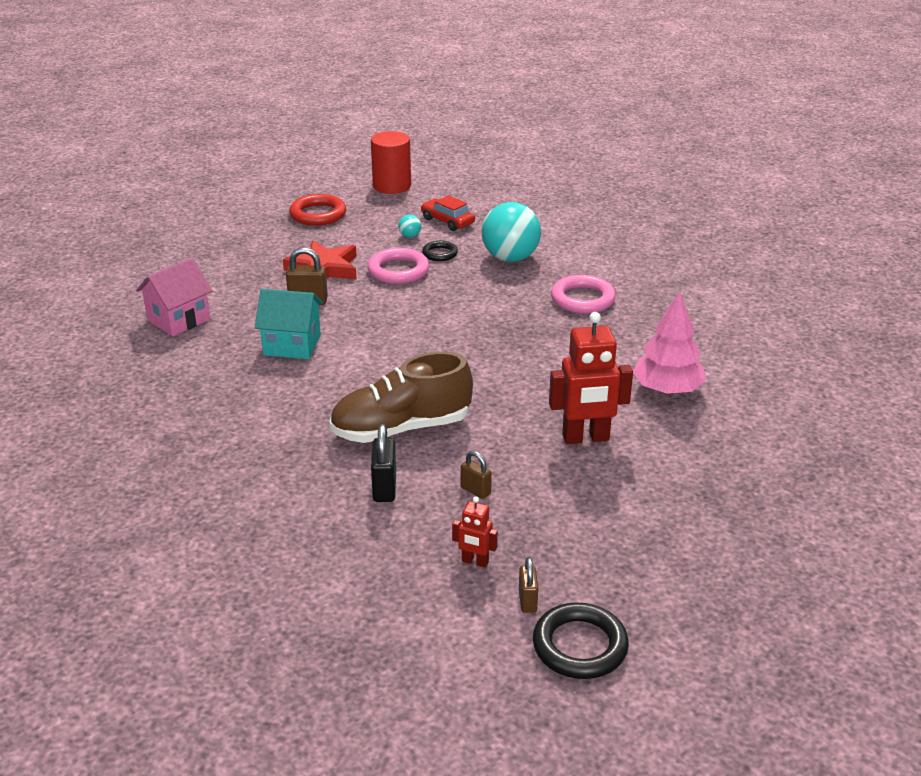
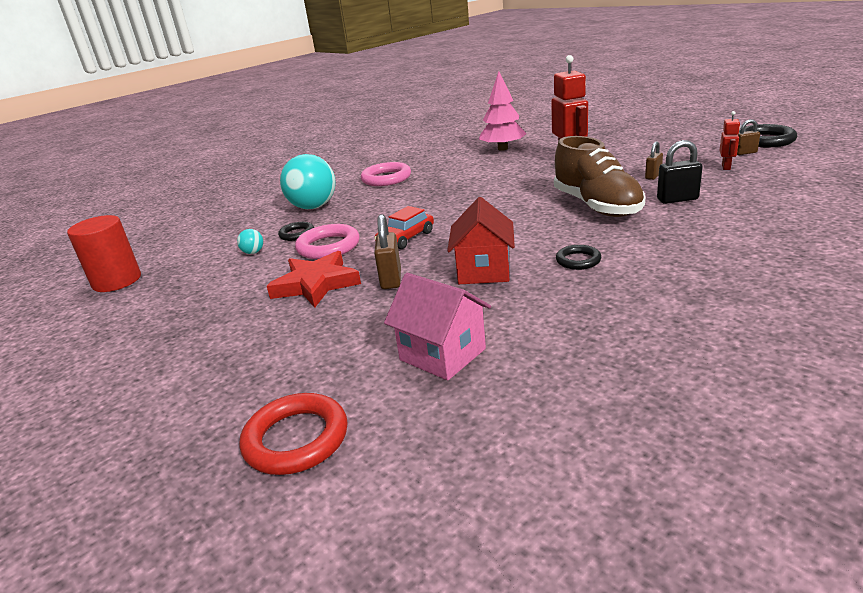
camera: 90 degrees left, 5 degrees down
turquoise house [255,289,323,359] -> red house [447,197,515,284]
red ring [289,194,346,226] -> red ring moved to [239,393,348,475]
red car [421,195,475,231] -> red car moved to [374,206,434,249]
none -> black ring [556,245,601,270]

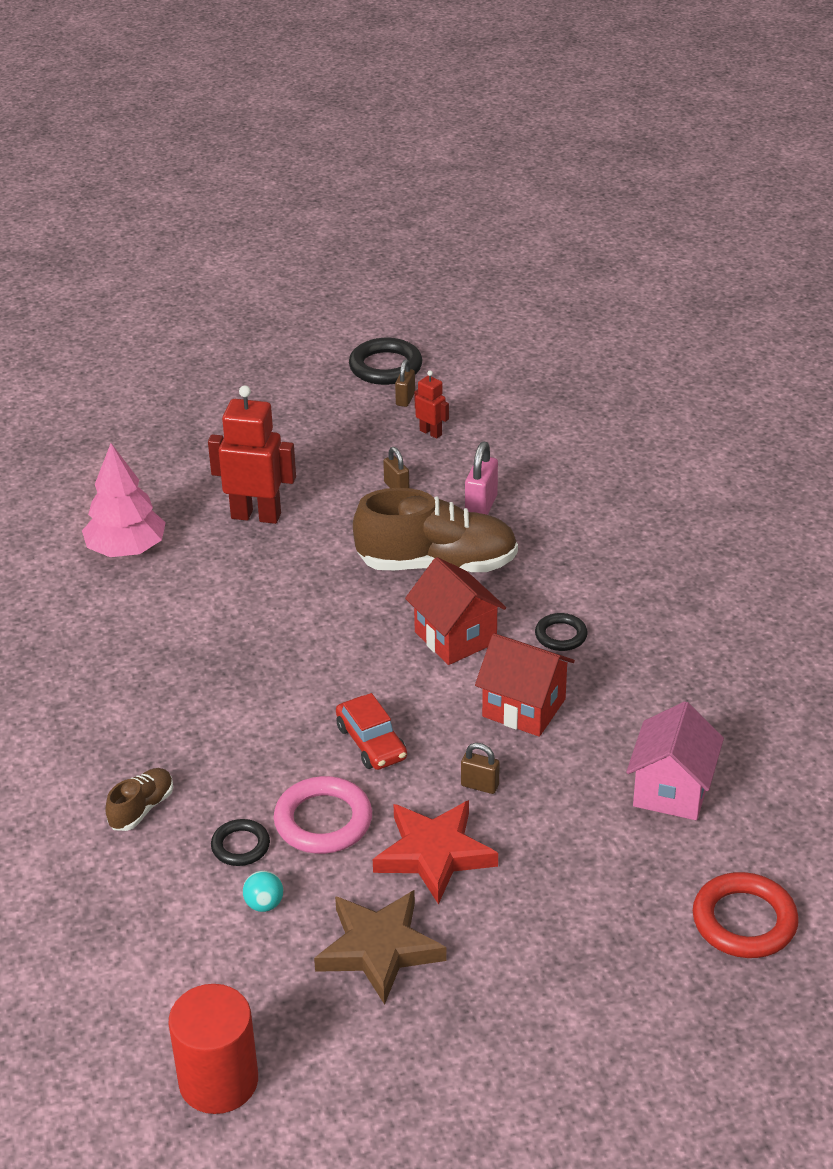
camera: 70 degrees left, 10 degrees up
turquoise ball [280,154,336,209] -> brown shoe [105,768,173,831]
pink ring [361,162,411,186] -> none
brown padlock [374,214,401,289] -> brown padlock [461,743,500,794], size x0.64
pink house [384,273,491,380] -> pink house turned 45 degrees counterclockwise [626,701,724,820]
black padlock [657,140,703,204] -> pink padlock [465,442,498,515]
none -> brown star [314,890,447,1005]
none -> red house [405,557,506,665]

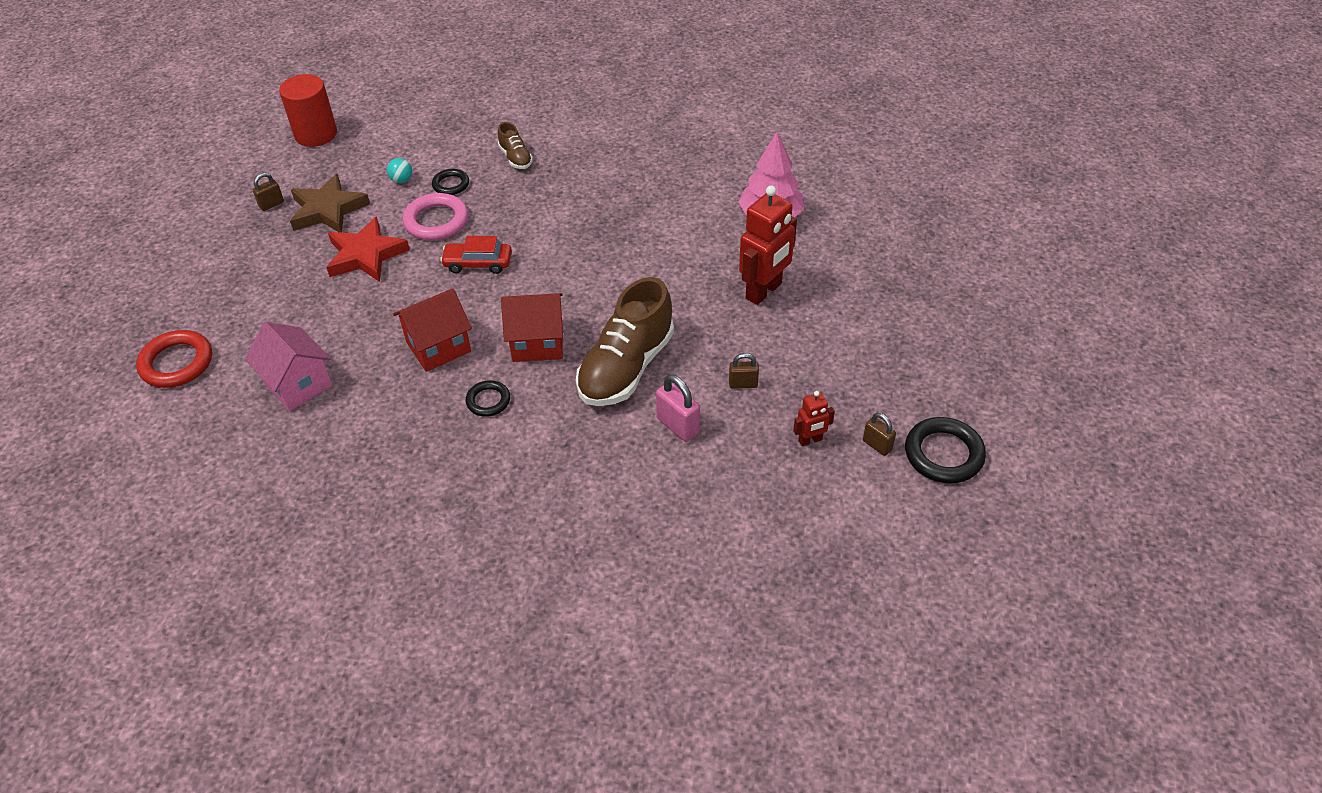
camera: 120 degrees right, 10 degrees up
brown padlock [461,743,500,794] -> brown padlock moved to [252,173,284,211]

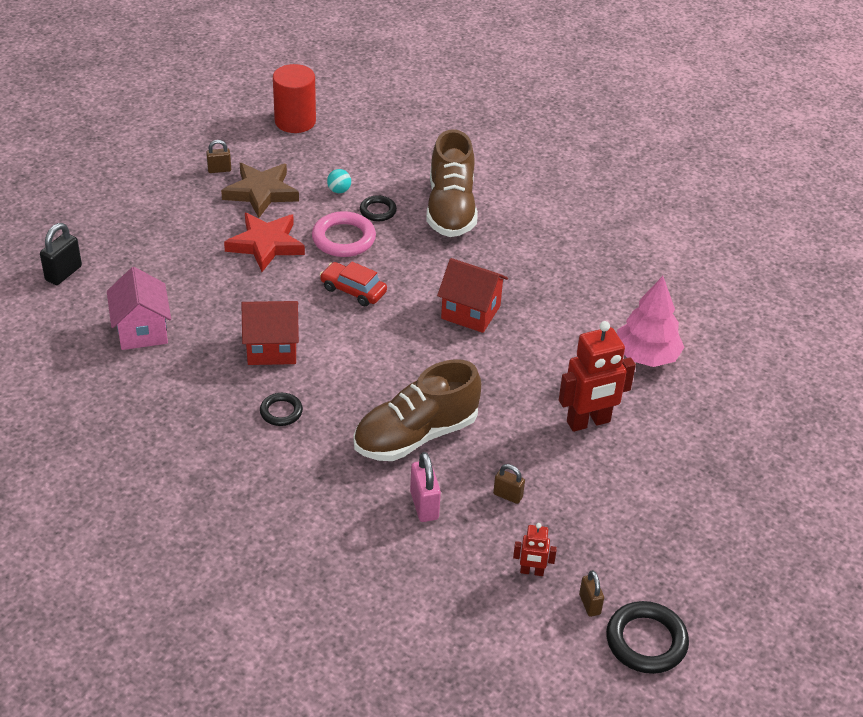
camera: 25 degrees right, 5 degrees down
red ring [136,330,212,388] -> black padlock [40,223,82,285]
brown shoe [498,122,533,169] -> brown shoe [426,129,478,237], size x2.13
red house [501,293,563,362] -> red house moved to [437,258,508,333]

